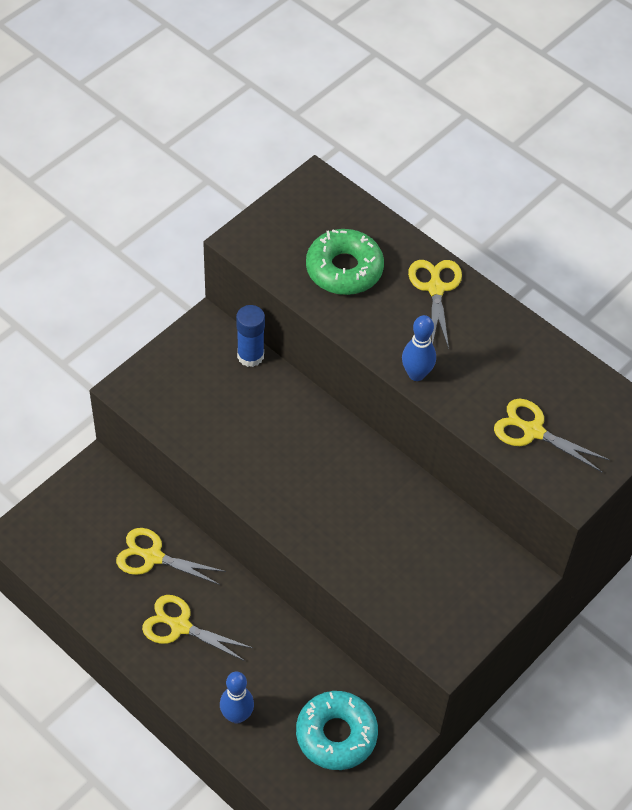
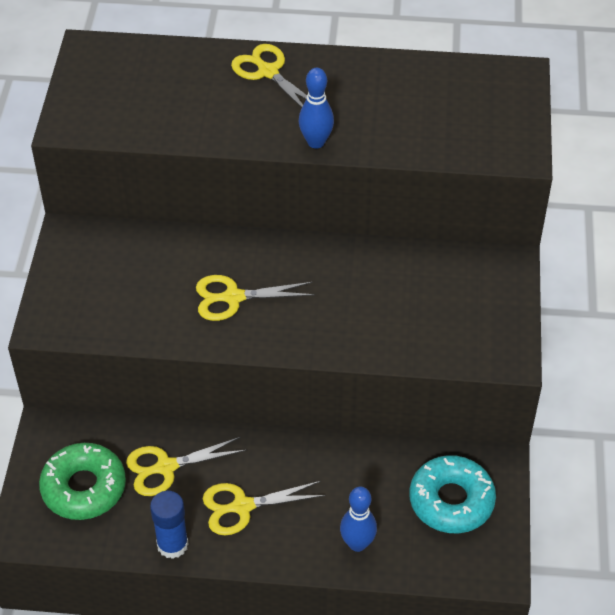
camera: 35 degrees left, 5 degrees down
blue glue stick [236,305,265,367] -> blue glue stick moved to [150,491,189,559]
green donut [306,229,384,295] -> green donut moved to [39,443,126,520]
yellow scissors [494,399,610,472] -> yellow scissors moved to [196,275,315,321]

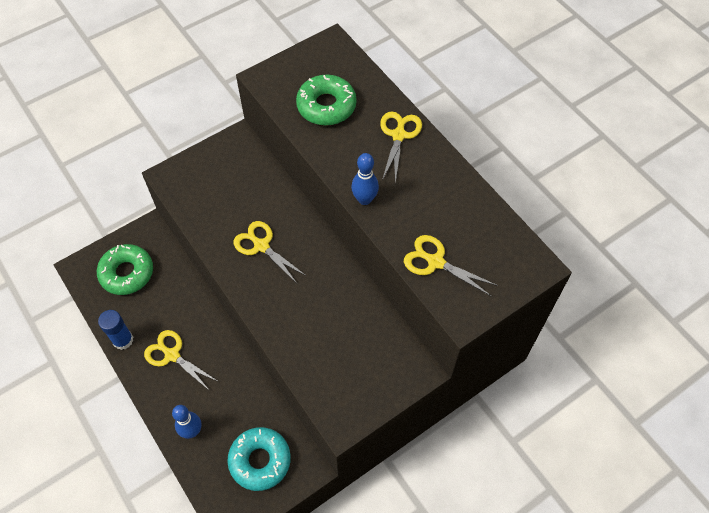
camera: 50 degrees right, 10 degrees up
yellow scissors [126,437,246,496] -> yellow scissors moved to [404,235,498,297]
none -> green donut [296,75,357,126]

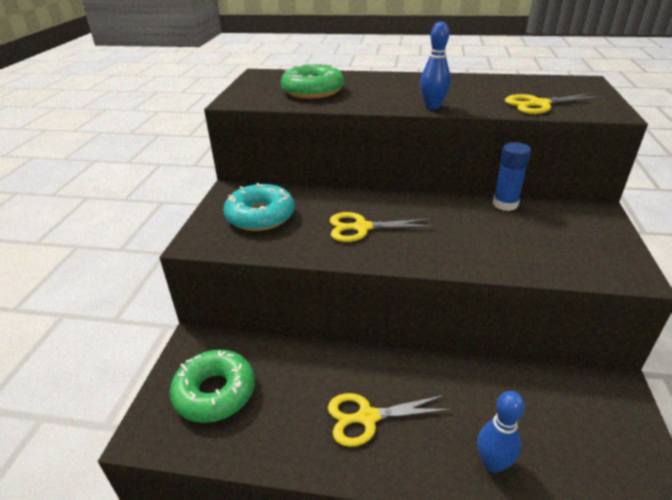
camera: 45 degrees left, 25 degrees down
blue glue stick [98,310,133,350] -> blue glue stick moved to [493,142,531,211]
turquoise donut [227,427,291,491] -> turquoise donut moved to [223,183,295,231]
yellow scissors [380,112,422,184] -> none

